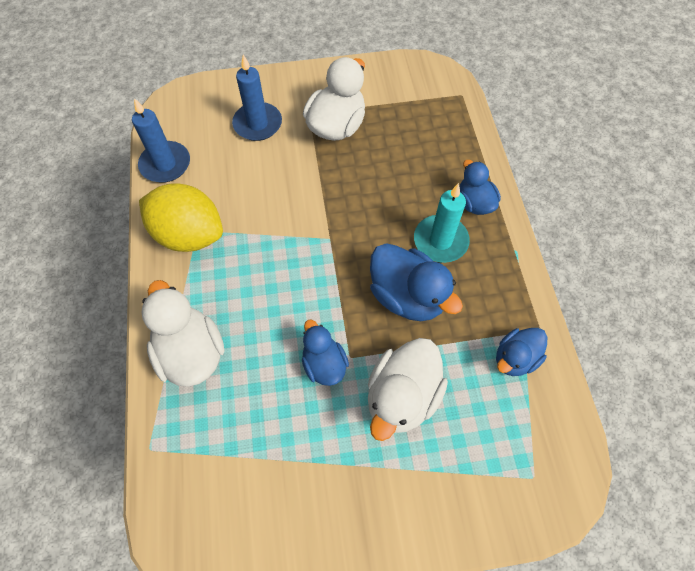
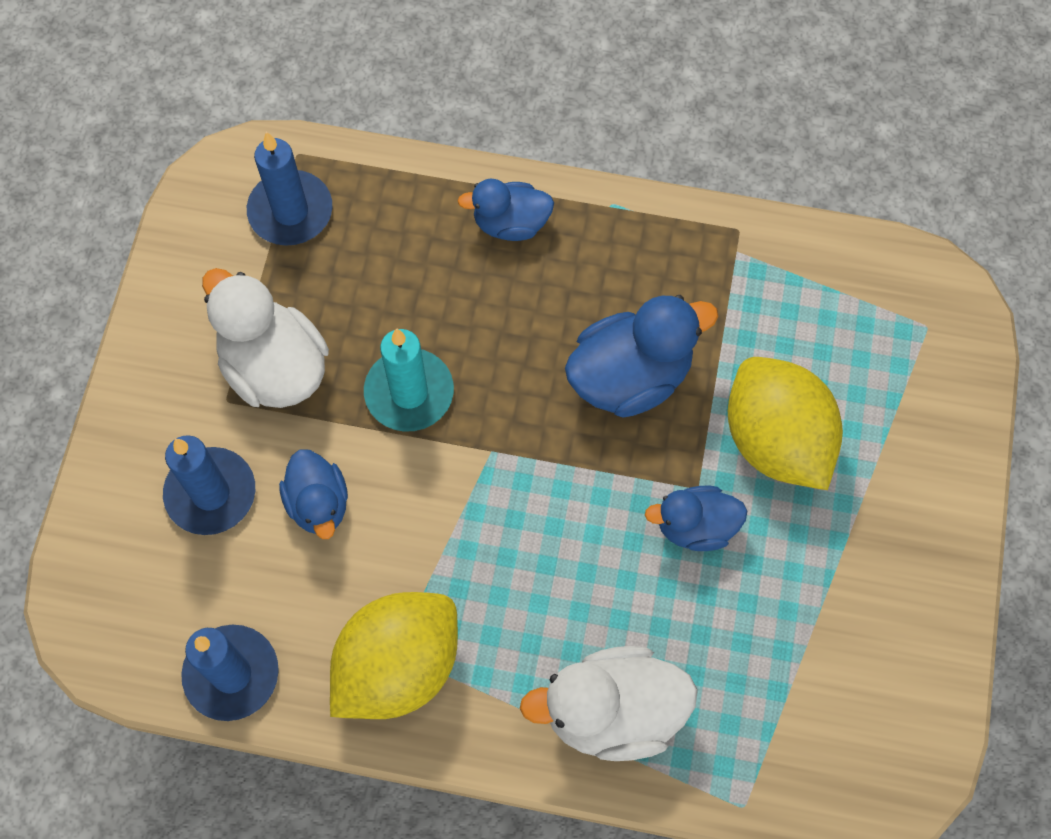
camera: 70 degrees left, 5 degrees up
white duck [368,338,448,441] -> yellow lemon [728,357,843,490]
turquoise candle [414,183,470,263] -> turquoise candle moved to [364,328,454,432]
blue duck [496,328,547,376] -> blue duck moved to [279,449,348,539]
none -> blue candle [247,132,332,246]

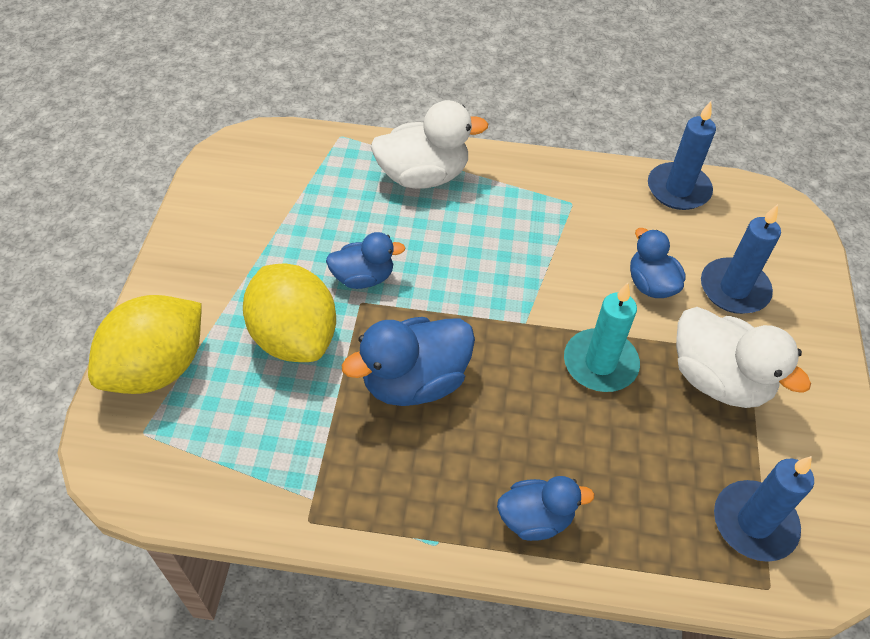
camera: 175 degrees right, 15 degrees down
yellow lemon [330,592,458,719] -> yellow lemon moved to [88,295,201,394]

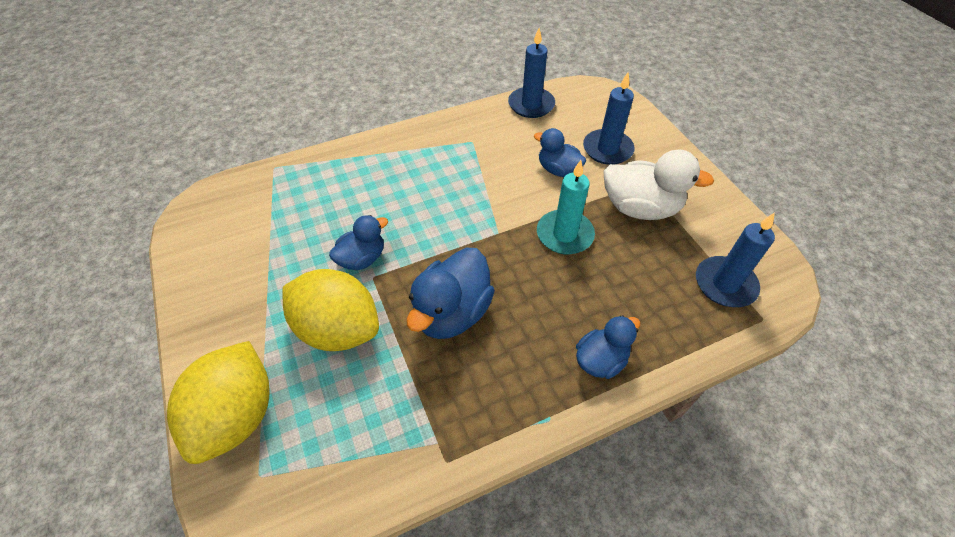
camera: 30 degrees left, 0 degrees up
white duck [371,100,488,189] -> none

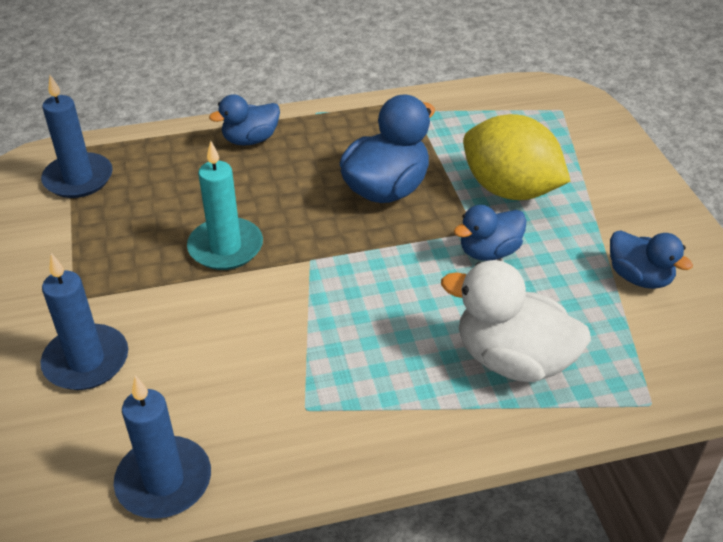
camera: 170 degrees left, 10 degrees down
yellow lemon [167,341,270,464] -> none
blue duck [534,128,586,177] -> blue duck moved to [610,230,693,289]
white duck [603,149,714,220] -> white duck moved to [441,260,591,382]

